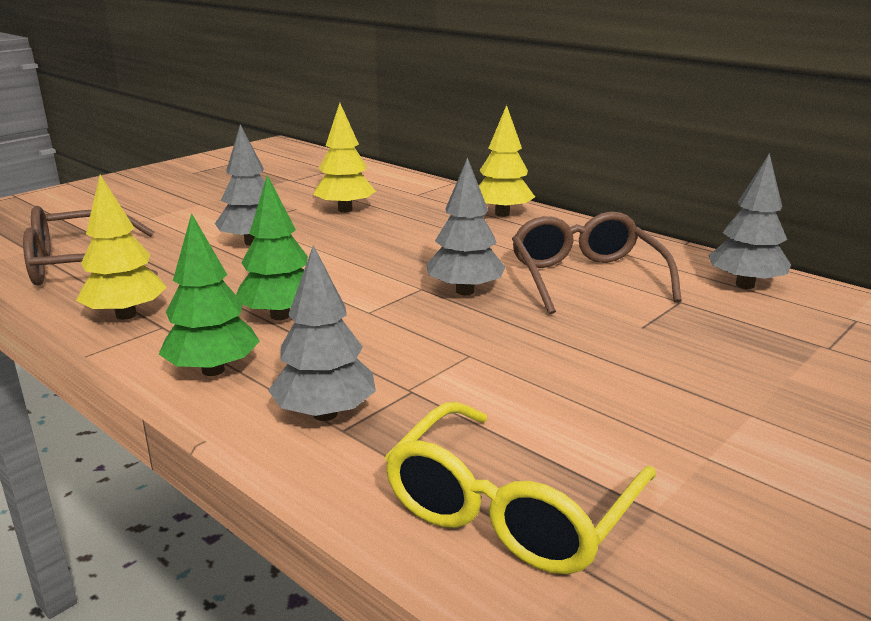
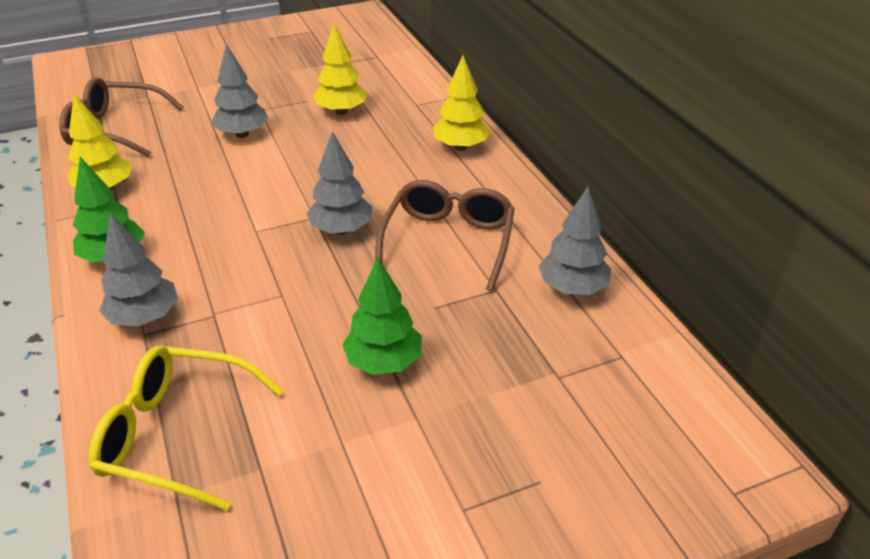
camera: 25 degrees right, 15 degrees up
green tree [236,175,308,320] -> green tree moved to [342,257,422,375]
yellow glasses [385,402,656,574] -> yellow glasses turned 45 degrees clockwise [89,345,283,511]

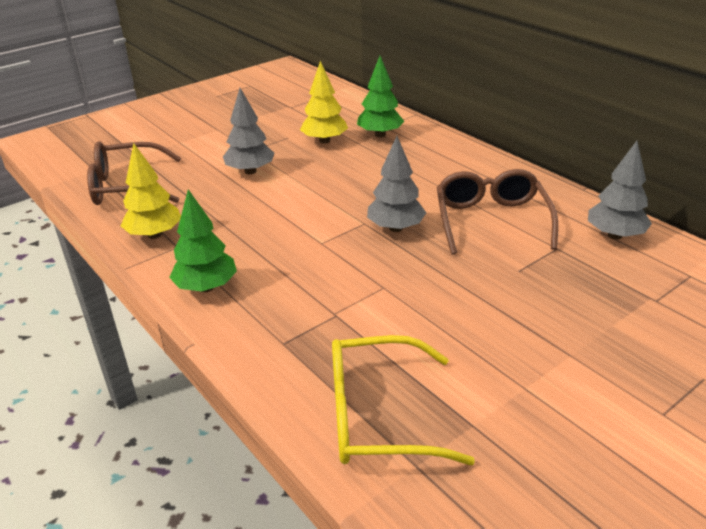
camera: 15 degrees left, 5 degrees down
grey tree [99,215,178,327] -> none
green tree [342,257,422,375] -> green tree moved to [357,56,404,137]
yellow tree [433,56,490,151] -> none

